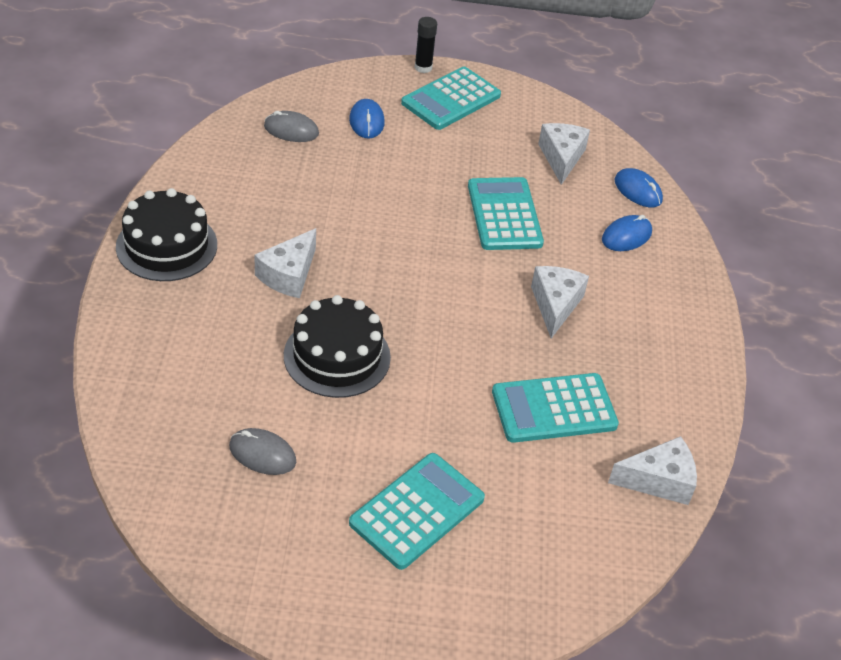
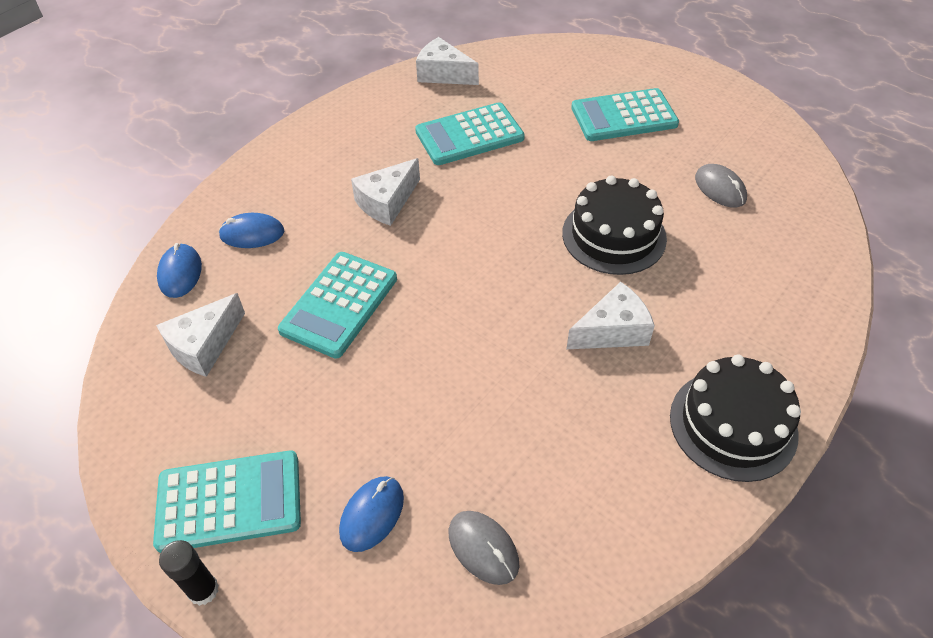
camera: 140 degrees left, 5 degrees up
turquoise calculator [492,373,619,443] -> turquoise calculator turned 135 degrees clockwise [415,102,525,165]

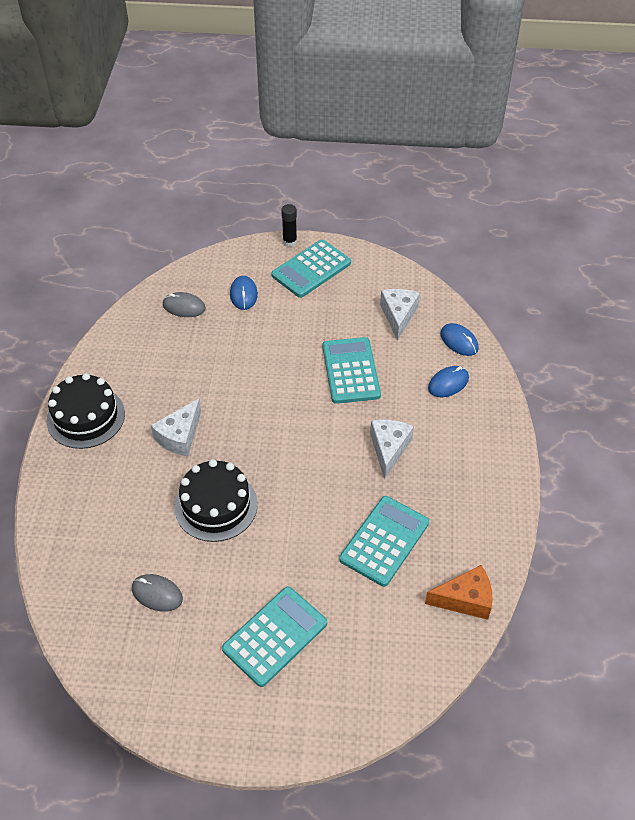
camera: 145 degrees right, 0 degrees up
white cheese [416,37,479,85] -> orange cheese [425,565,493,620]

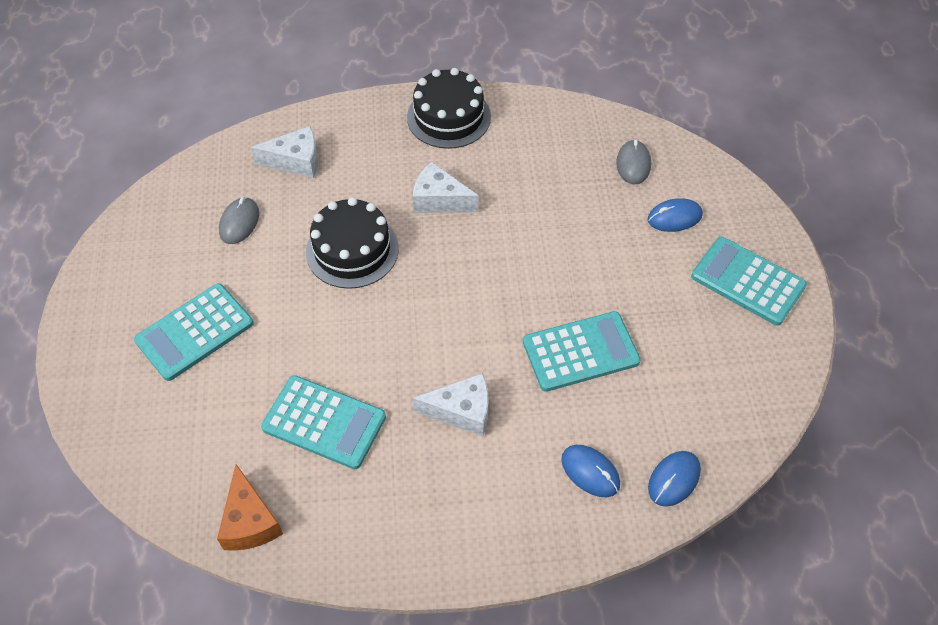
camera: 80 degrees right, 5 degrees up
turquoise calculator [222,587,327,687] -> turquoise calculator turned 105 degrees clockwise [134,283,254,381]
black glue stick [281,204,297,247] -> none
white cheese [380,289,420,341] -> white cheese moved to [251,126,318,178]

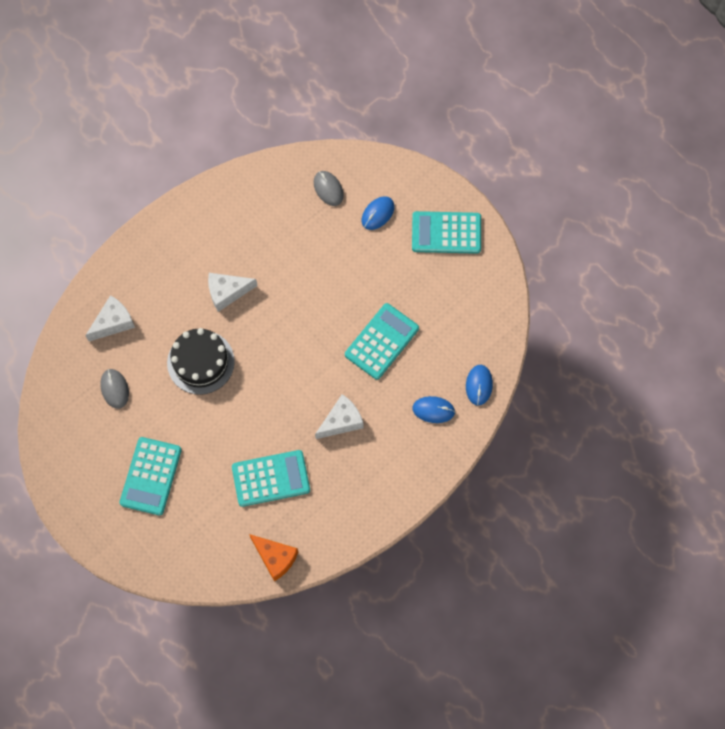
camera: 35 degrees left, 15 degrees up
black cake [407,68,491,149] -> none

